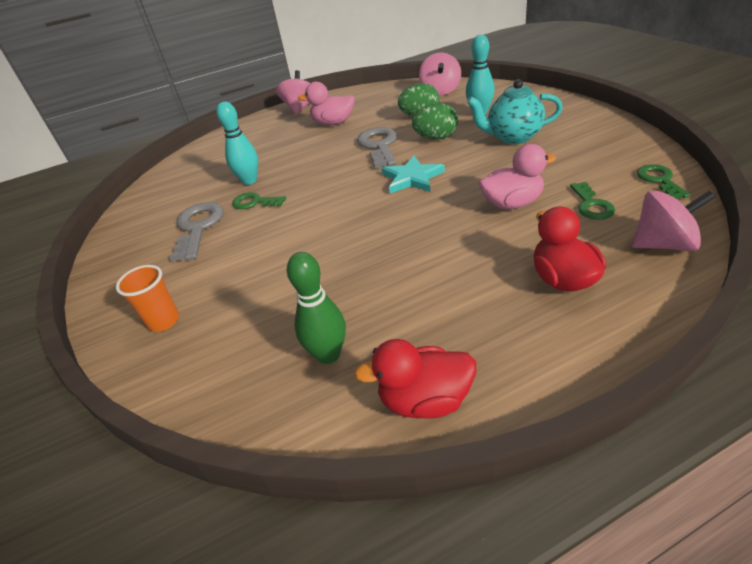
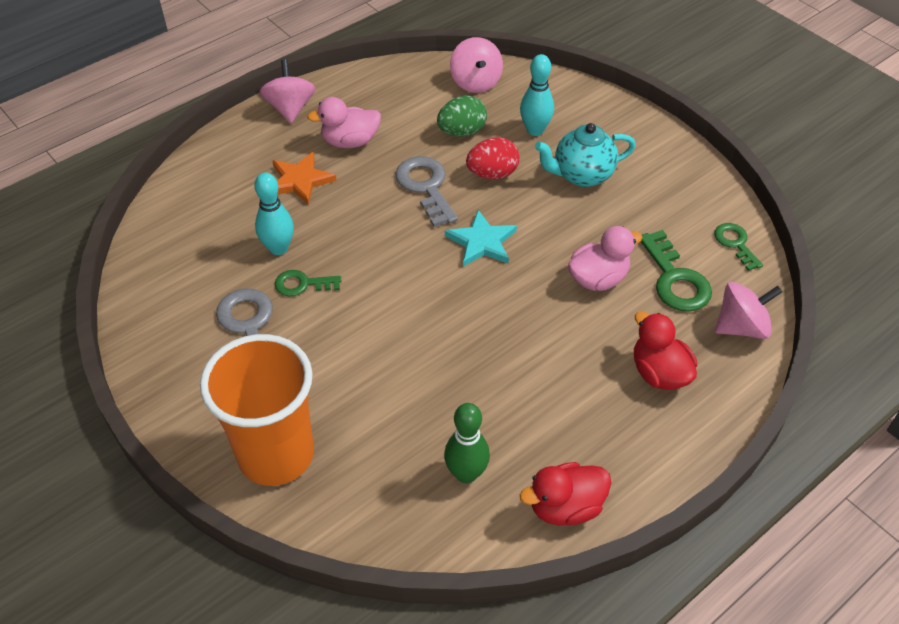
camera: 20 degrees left, 10 degrees up
orange cup [116,265,179,332] -> orange cup [200,334,314,486], size x2.27
green egg [412,103,458,139] -> red egg [466,137,520,179]
green key [570,182,615,220] -> green key [640,230,712,312], size x1.62
none -> orange star [272,152,337,205]

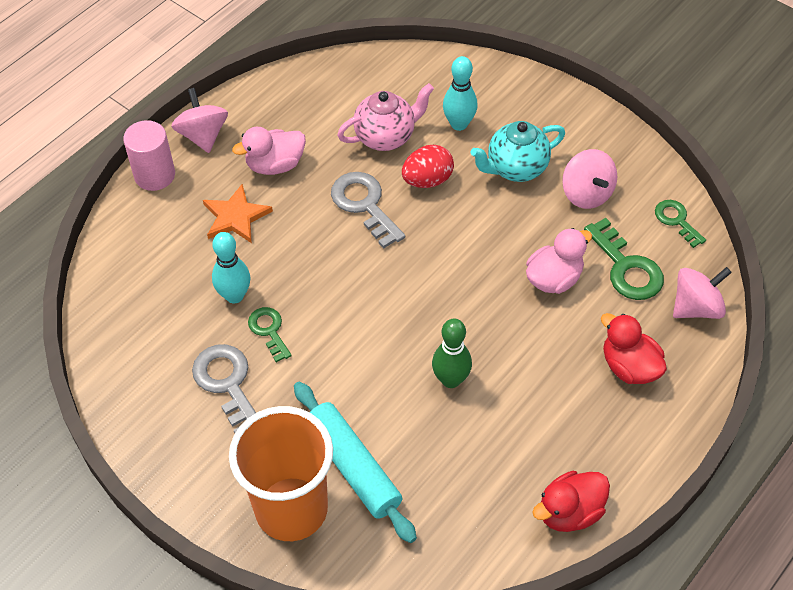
camera: 10 degrees left, 5 degrees up
green key [274,270,341,296] -> green key turned 75 degrees clockwise [248,307,292,362]
green egg [437,96,487,137] -> pink teapot [337,83,434,151]
green bowling pin [444,403,490,483] -> green bowling pin moved to [432,319,472,388]
turquoise star [445,210,517,267] -> none
pink spinning top [450,37,503,93] -> pink spinning top moved to [562,149,617,209]
none -> pink cylinder [123,120,175,191]
none -> turquoise rolling pin [294,382,417,543]

